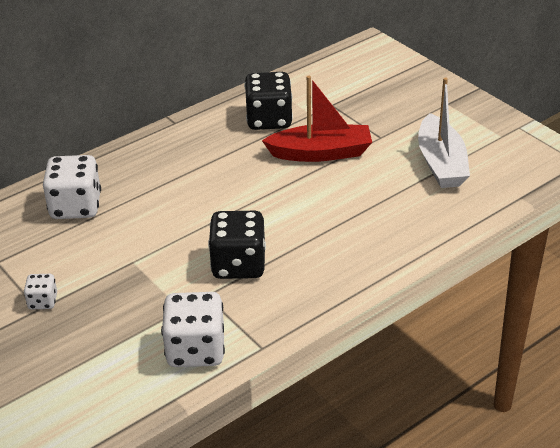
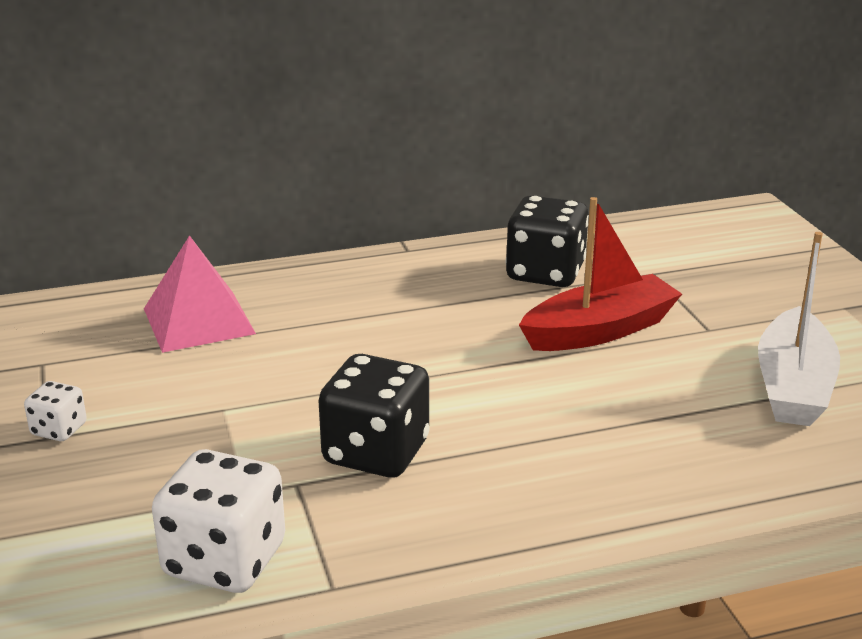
camera: 20 degrees right, 10 degrees down
white dice [43,155,101,219] -> pink pyramid [144,235,256,353]
red boat [262,76,372,162] -> red boat turned 45 degrees counterclockwise [519,197,682,351]

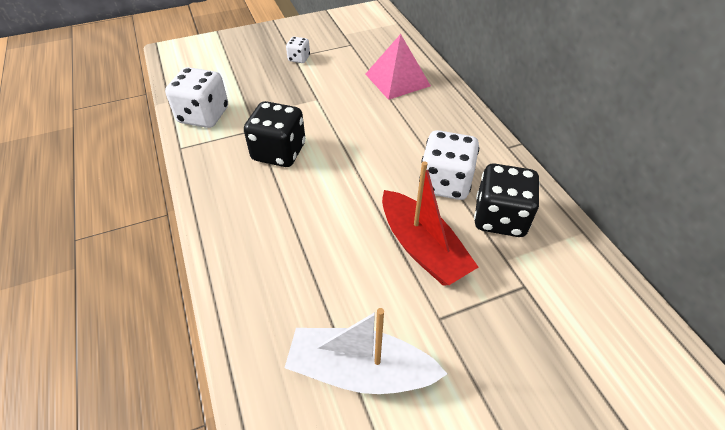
camera: 85 degrees right, 20 degrees up
none -> white dice [419,130,479,200]

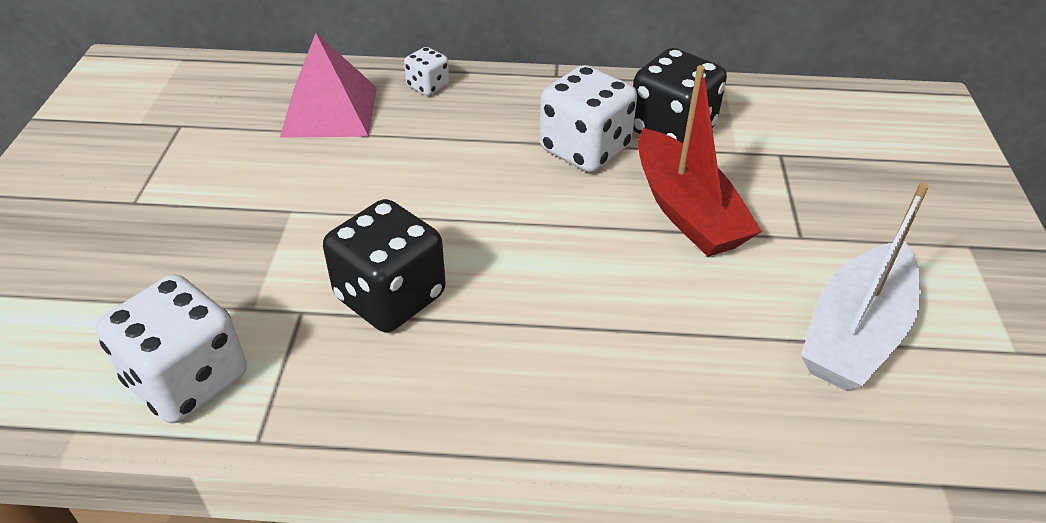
camera: 65 degrees left, 5 degrees down
white dice [286,37,310,63] -> white dice moved to [404,47,449,96]
red boat [382,161,478,285] -> red boat turned 75 degrees clockwise [638,65,762,257]

